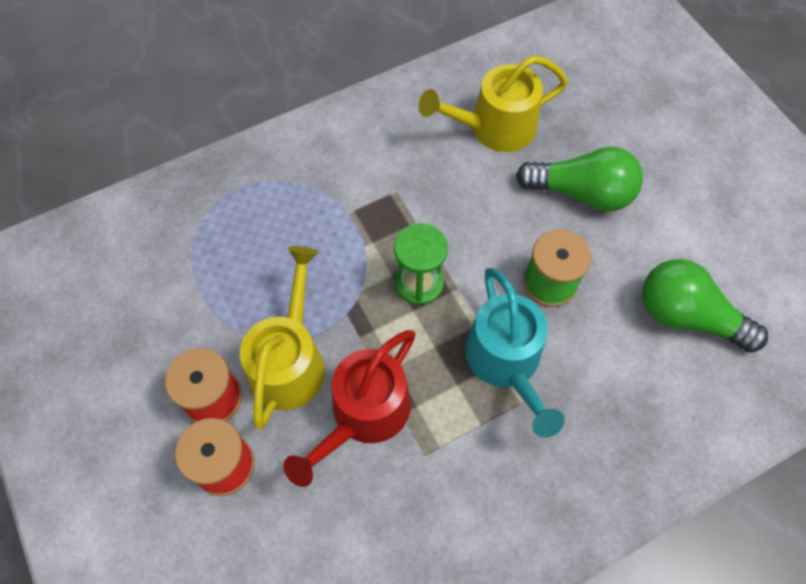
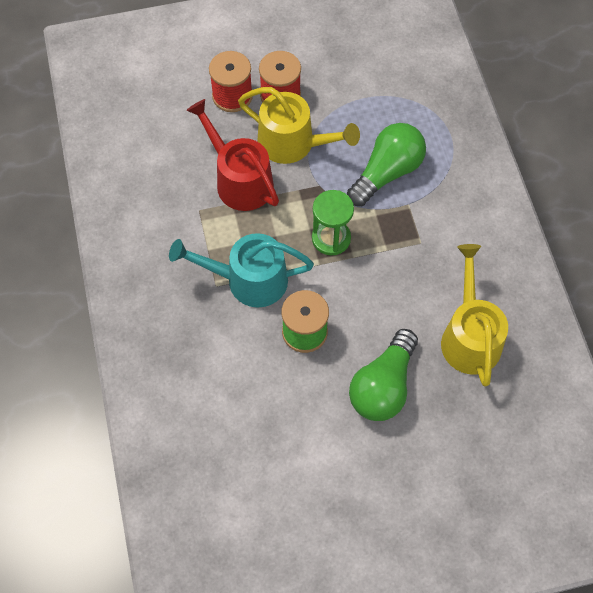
camera: 105 degrees right, 0 degrees up
green light bulb [642,259,768,353] -> green light bulb moved to [347,123,426,206]

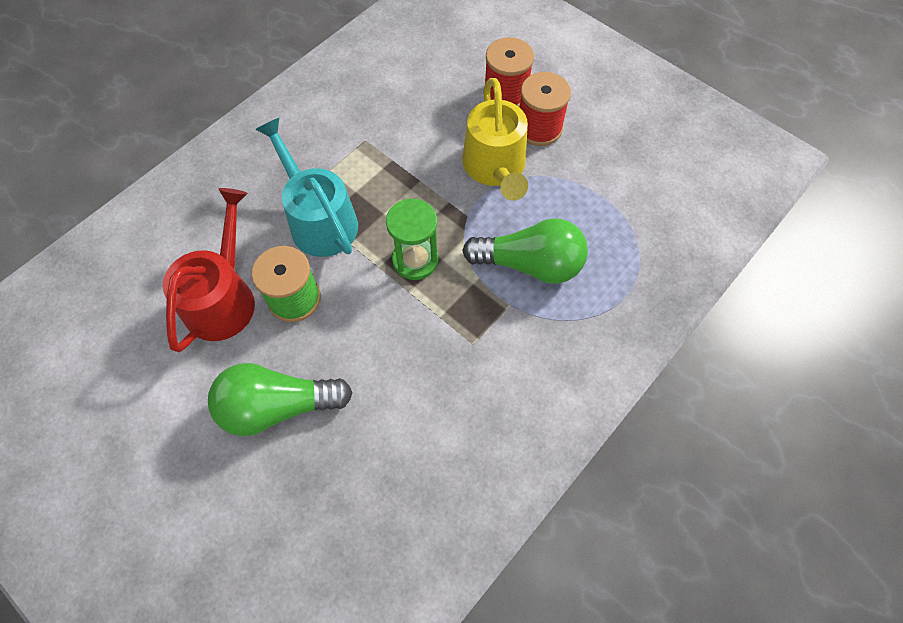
camera: 55 degrees right, 0 degrees up
red watering can [186,99,279,211] -> red watering can moved to [163,188,255,352]
yellow watering can [441,244,508,387] -> none

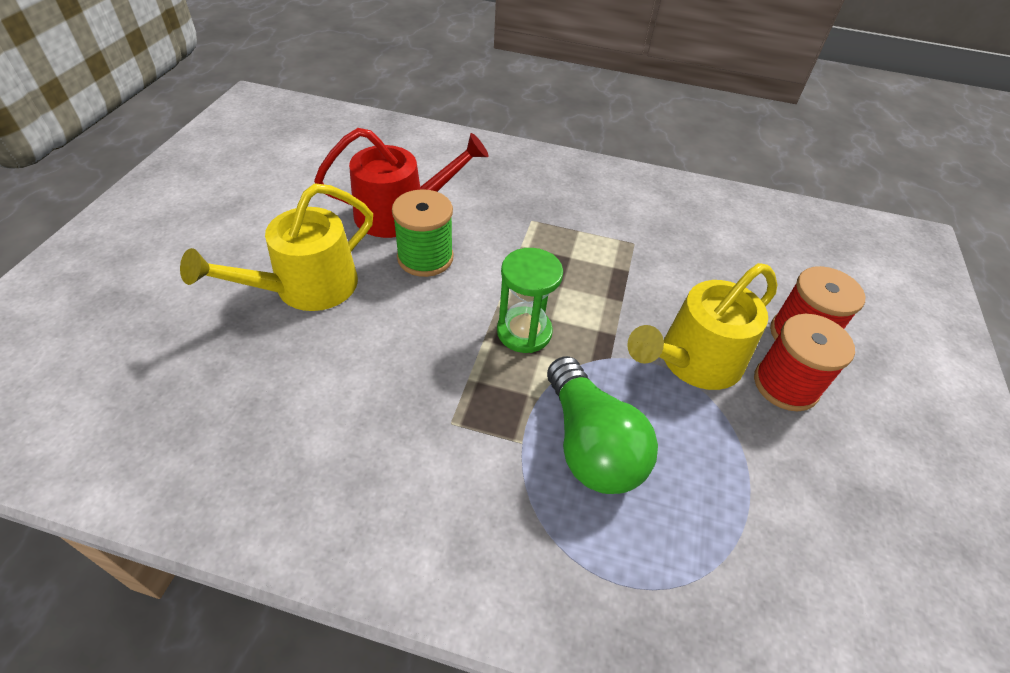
camera: 60 degrees right, 15 degrees down
green light bulb [208,363,353,436] -> yellow watering can [180,183,373,311]
turquoise watering can [255,118,358,257] -> none

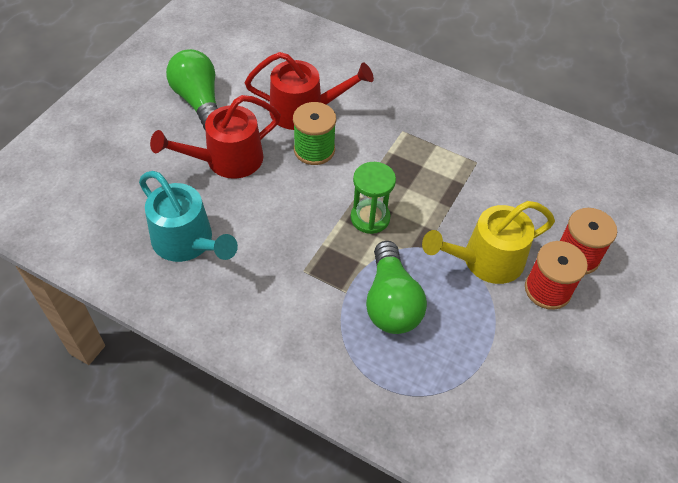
camera: 15 degrees right, 5 degrees up
yellow watering can [180,183,373,311] -> red watering can [150,95,281,179]
none -> turquoise watering can [139,171,238,262]
none -> green light bulb [166,49,218,129]

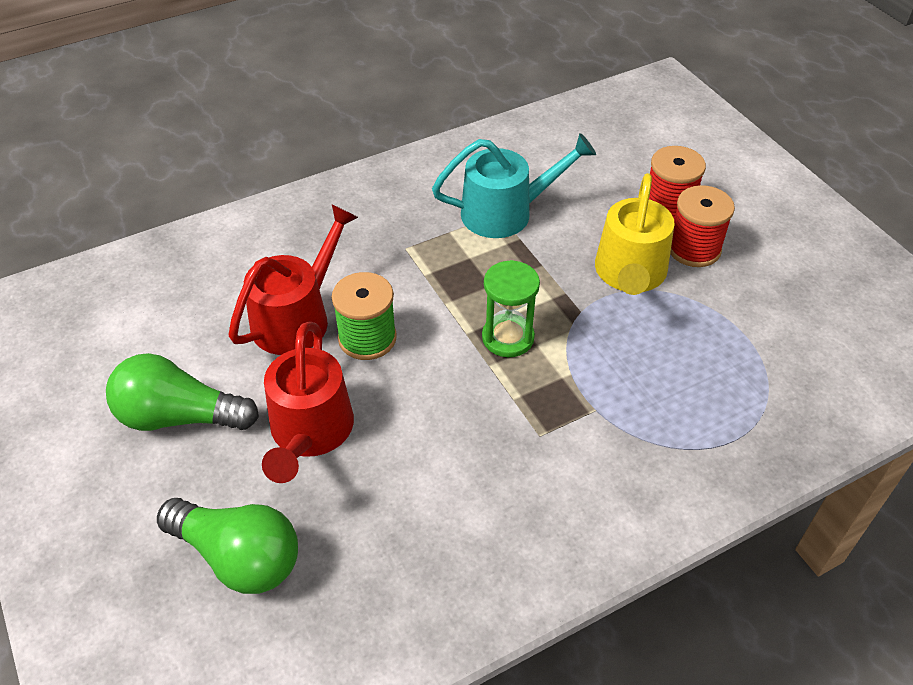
camera: 55 degrees left, 5 degrees down
turquoise watering can [139,171,238,262] -> turquoise watering can moved to [432,133,596,238]
green light bulb [366,241,427,334] -> green light bulb moved to [157,498,298,594]

